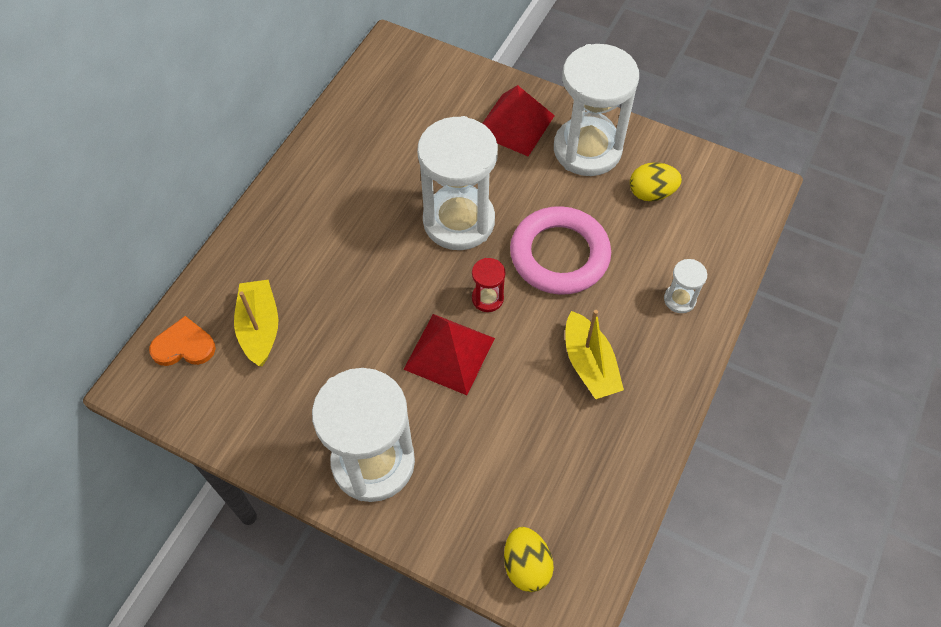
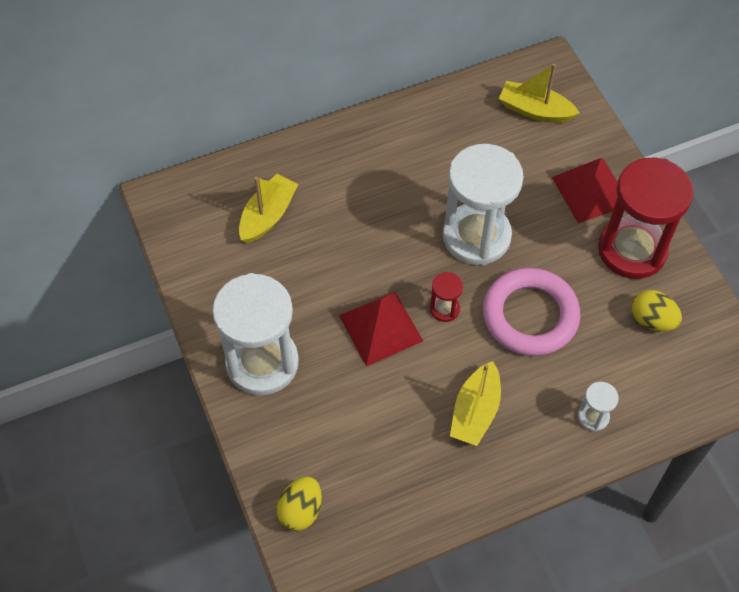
camera: 40 degrees right, 0 degrees up
orange heart [149,316,216,366] -> none
white hourglass [554,44,639,176] -> red hourglass [598,158,694,279]
none -> yellow boat [499,64,580,123]

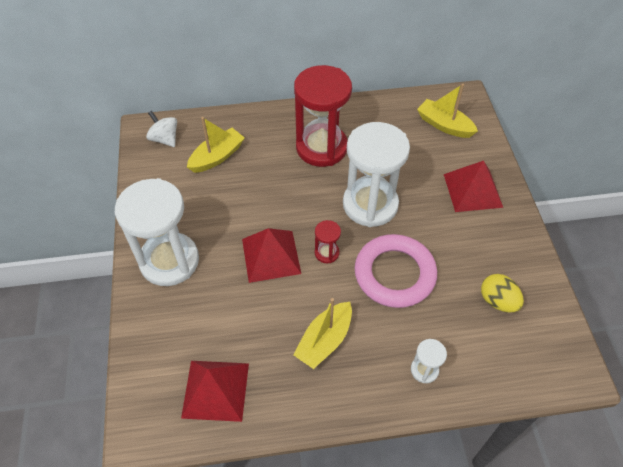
camera: 15 degrees right, 5 degrees down
yellow egg [277,476,322,531] -> none
red hourglass [598,158,694,279] -> red hourglass moved to [294,65,352,167]
none -> white spinning top [146,111,177,147]
none -> red pyramid [181,361,249,422]

